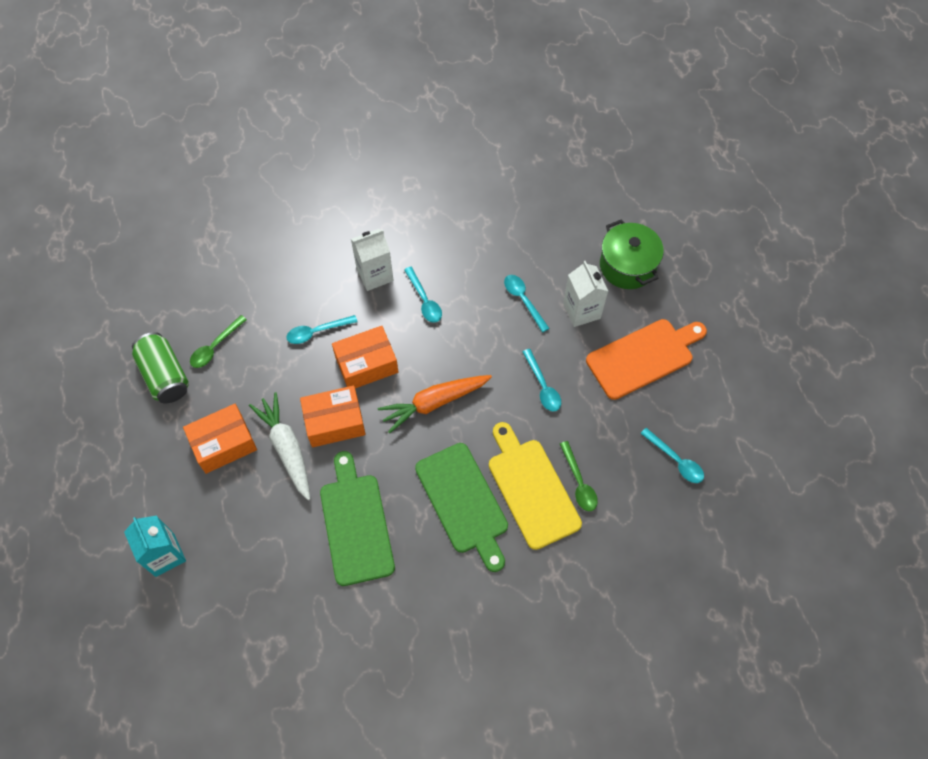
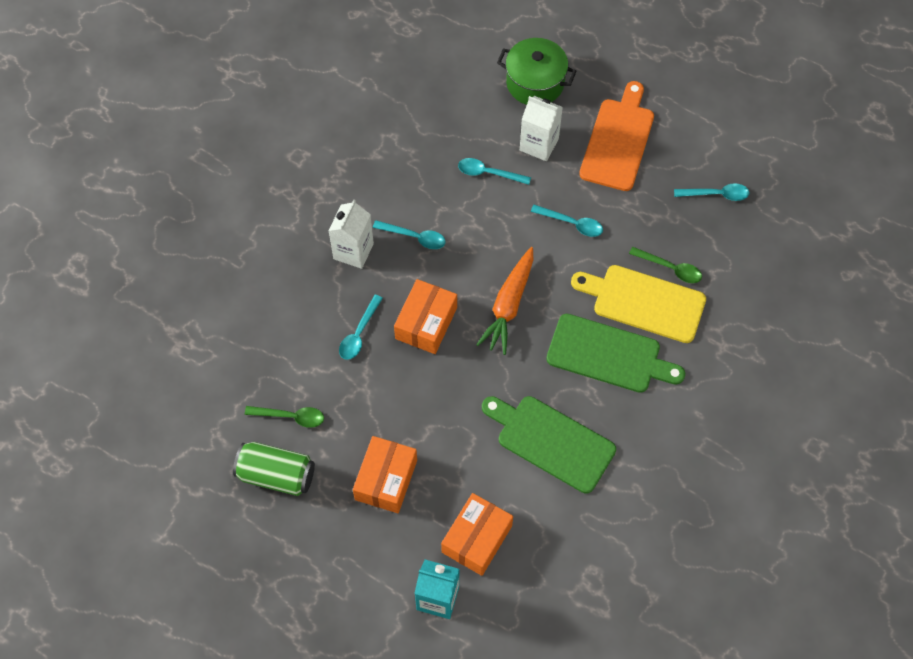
camera: 45 degrees left, 0 degrees up
green spoon [190,315,247,368] -> green spoon turned 75 degrees counterclockwise [245,406,324,428]
white carrot [249,392,310,500] -> none
orange box [300,385,366,447] -> orange box moved to [441,493,513,576]

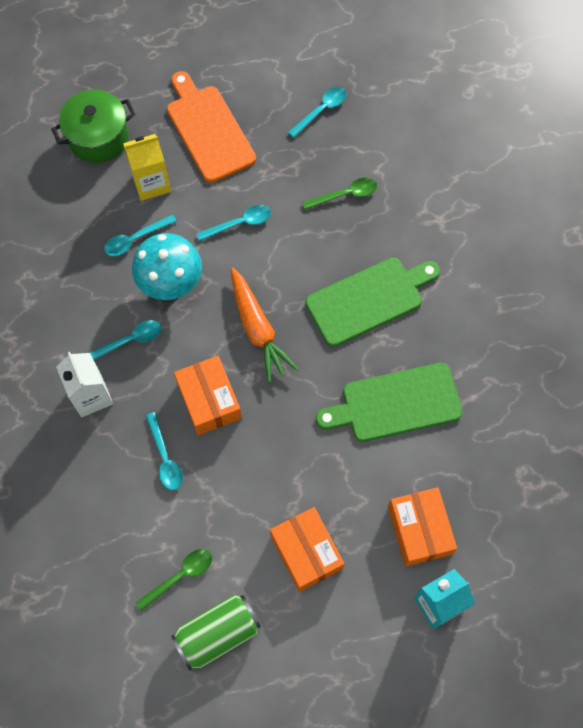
camera: 45 degrees left, 5 degrees up
white carton [520,96,563,161] -> yellow carton [123,134,171,201]
yellow cutting board [571,265,706,343] -> none
none -> turquoise mushroom [132,233,202,300]

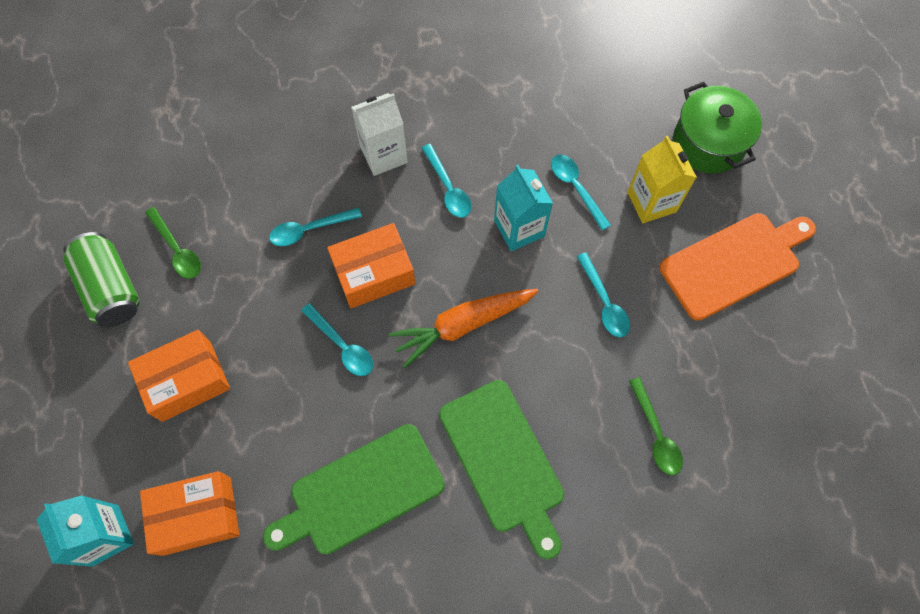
camera: 90 degrees right, 0 degrees up
turquoise mushroom [132,233,202,300] -> turquoise carton [494,165,553,251]
turquoise spoon [288,87,346,138] -> turquoise spoon moved to [301,303,373,376]
green cutting board [316,363,462,442] -> green cutting board turned 105 degrees counterclockwise [263,424,445,555]

